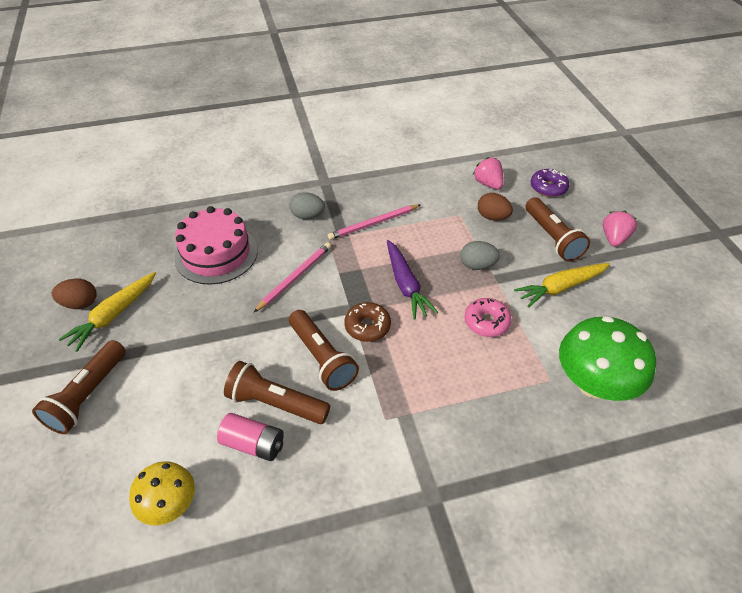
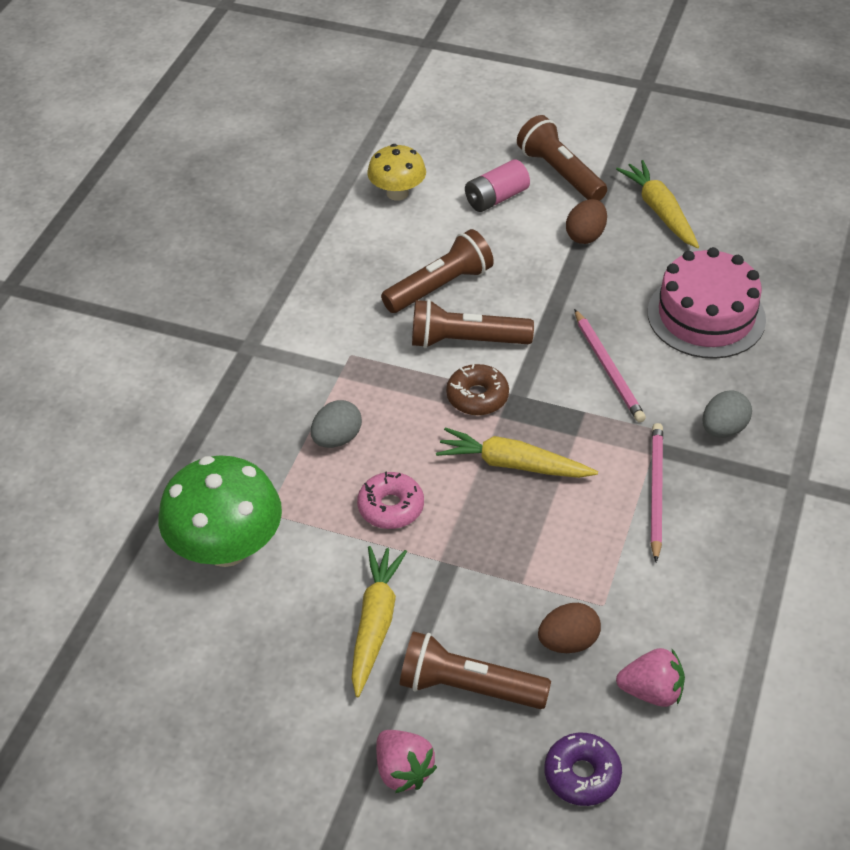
camera: 125 degrees right, 0 degrees up
brown egg [52,278,97,309] -> brown egg moved to [566,199,607,244]
pink battery [217,413,284,461] -> pink battery moved to [465,159,530,212]
purple carrot [387,240,438,320] -> yellow carrot [436,427,598,478]
grey egg [460,241,500,270] -> grey egg moved to [311,400,362,448]

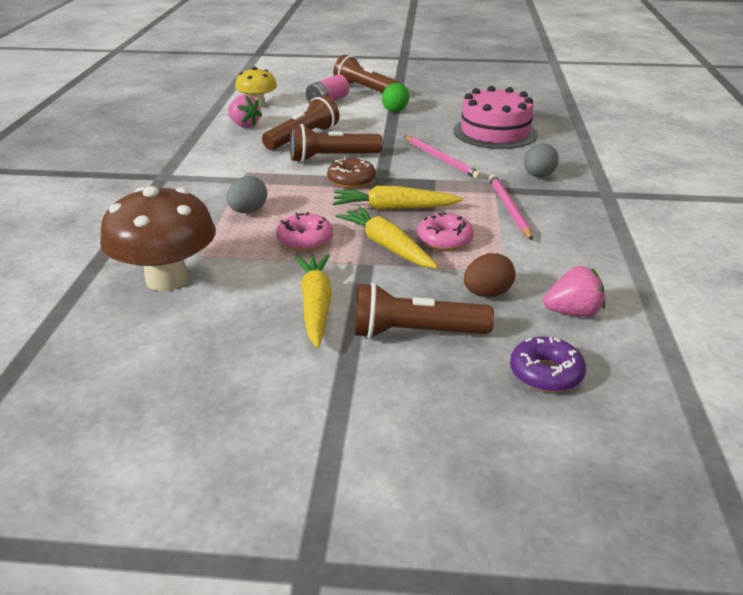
camera: 15 degrees left, 15 degrees down
green mushroom [158,455,282,567] -> brown mushroom [100,186,216,291]
pink strawberry [376,730,437,793] -> pink strawberry moved to [228,94,262,128]
brown egg [566,199,607,244] -> green egg [382,83,409,112]
yellow carrot [616,160,699,248] -> yellow carrot moved to [335,206,438,269]
none -> pink donut [417,213,474,250]

